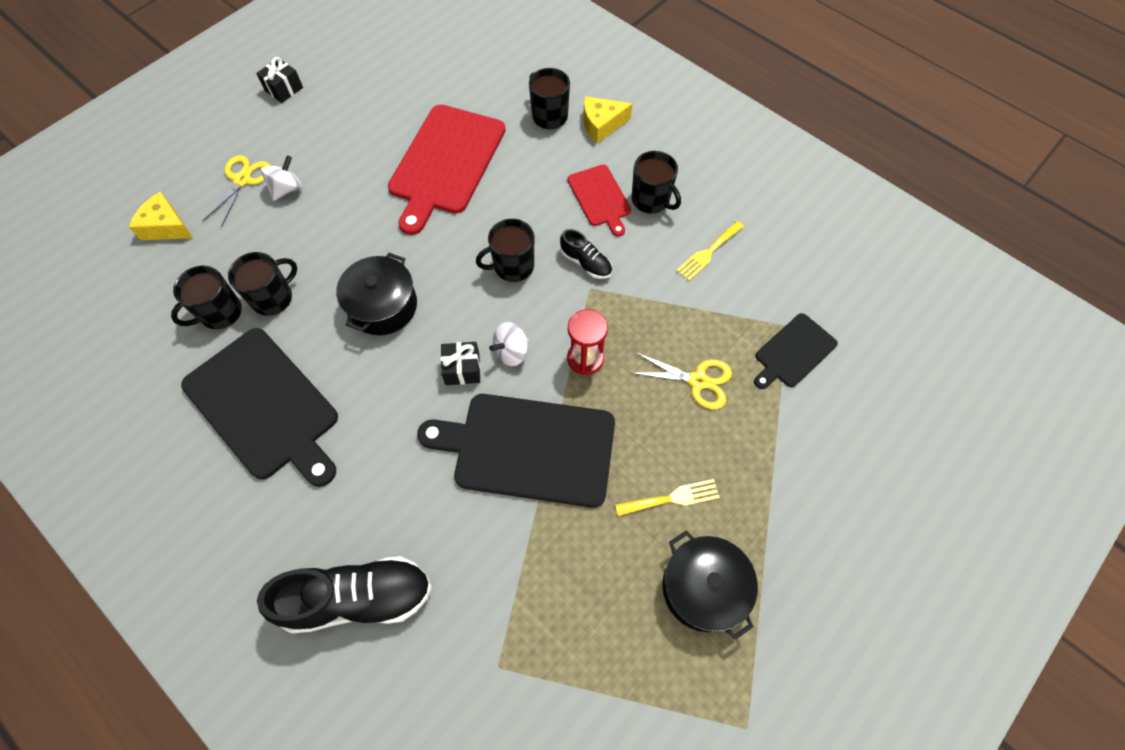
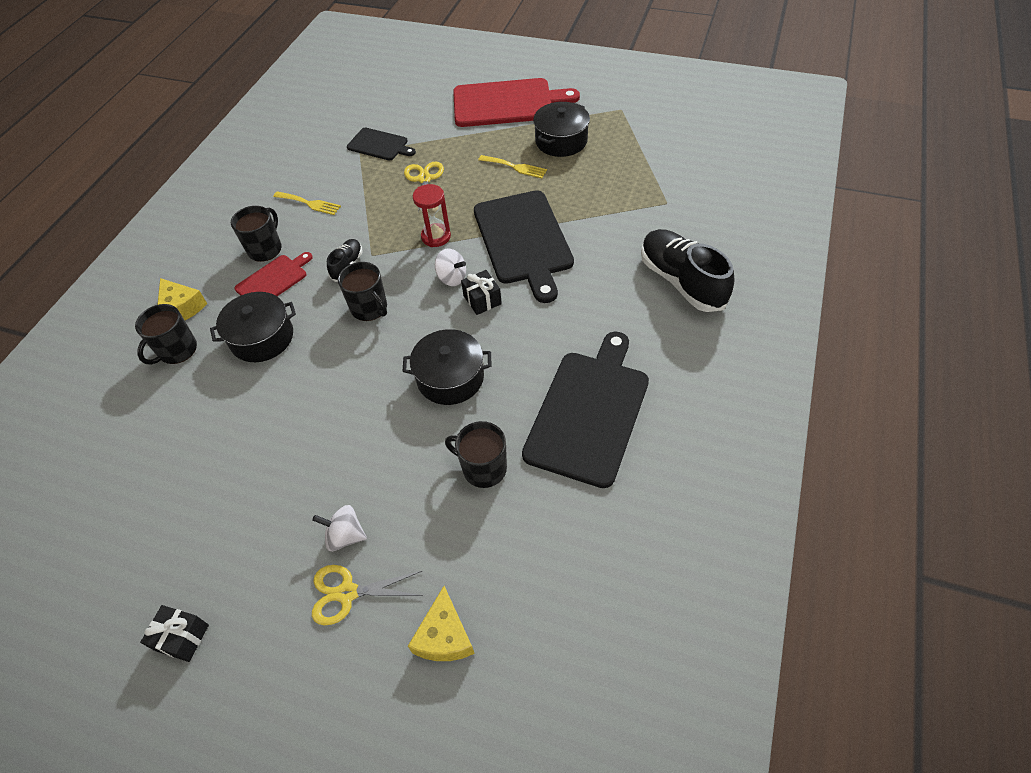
camera: 110 degrees left, 10 degrees down
black mug [171,266,242,329] -> none
red cutting board [388,104,505,235] -> red cutting board moved to [453,78,580,127]
yellow fork [615,479,720,516] -> yellow fork turned 150 degrees clockwise [478,155,547,178]
none -> black pot [210,292,296,362]

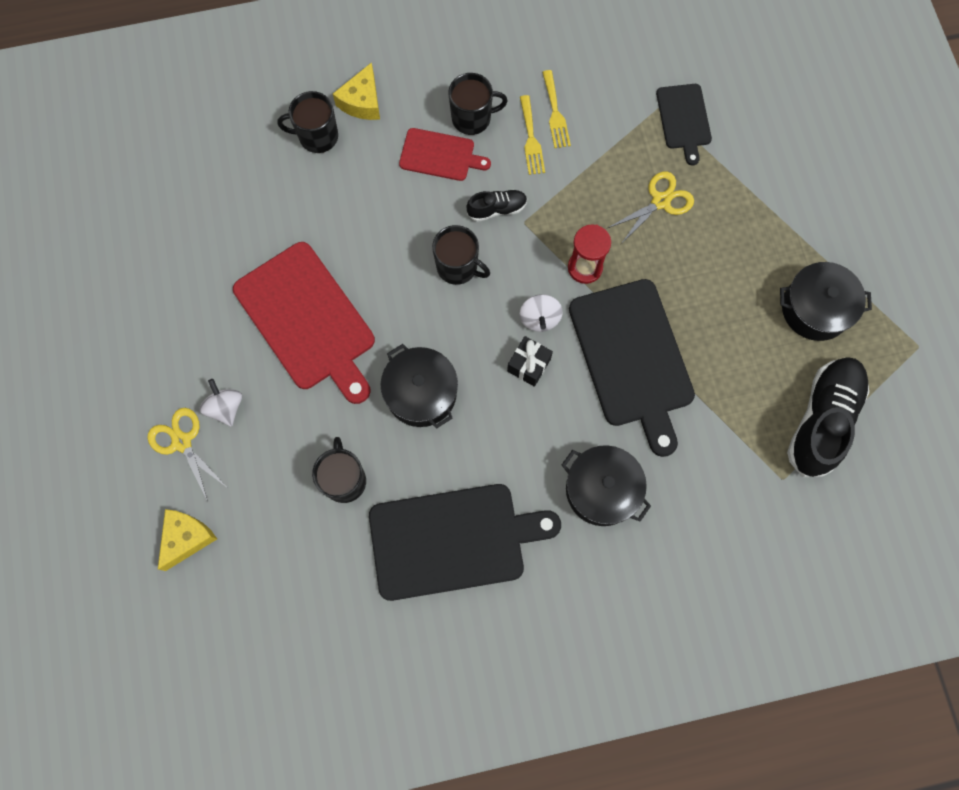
camera: 55 degrees right, 20 degrees up
black gift [140,605,209,662] -> none
black pot [210,292,296,362] -> black pot moved to [562,445,651,526]
black mug [338,262,387,321] -> black mug turned 75 degrees counterclockwise [432,225,490,285]
yellow cheese [408,586,475,661] -> yellow cheese turned 150 degrees clockwise [158,509,217,571]
red cutting board [453,78,580,127] -> red cutting board moved to [233,242,375,404]
black cutting board [474,190,574,303] -> black cutting board turned 60 degrees counterclockwise [569,279,695,457]
yellow fork [478,155,547,178] -> yellow fork moved to [520,95,545,175]
black shoe [641,229,734,312] -> black shoe moved to [787,357,869,477]

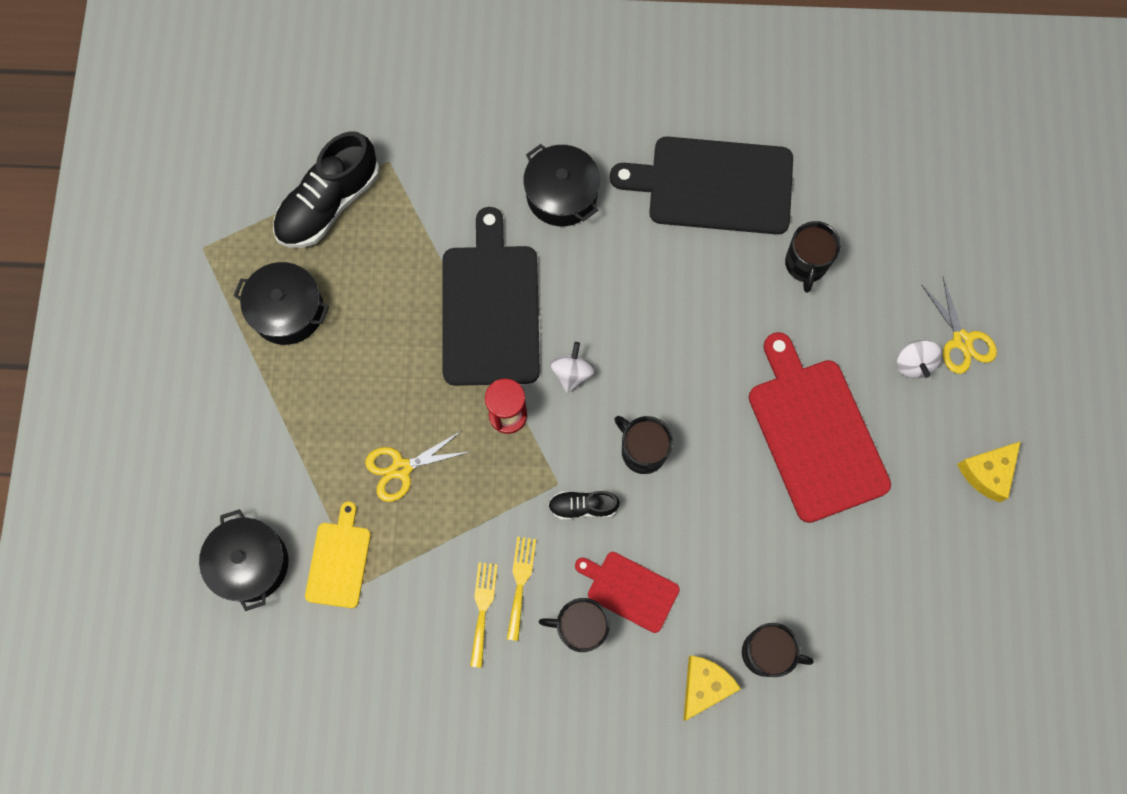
camera: 165 degrees left, 0 degrees up
yellow cheese [158,509,217,571] -> yellow cheese moved to [957,441,1021,502]
black pot [381,344,458,428] -> black pot moved to [199,509,288,611]
black gift [507,336,553,387] -> none
black cutting board [656,84,712,165] -> yellow cutting board [305,501,371,608]

